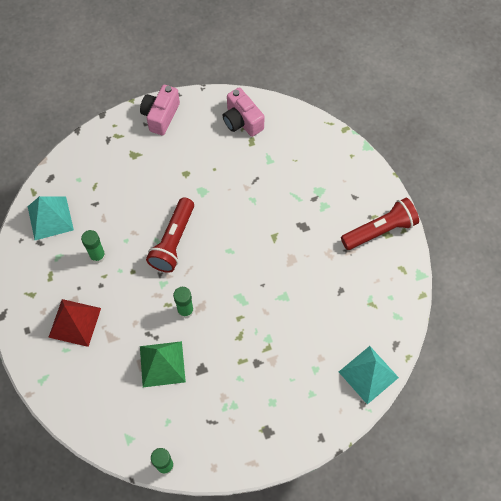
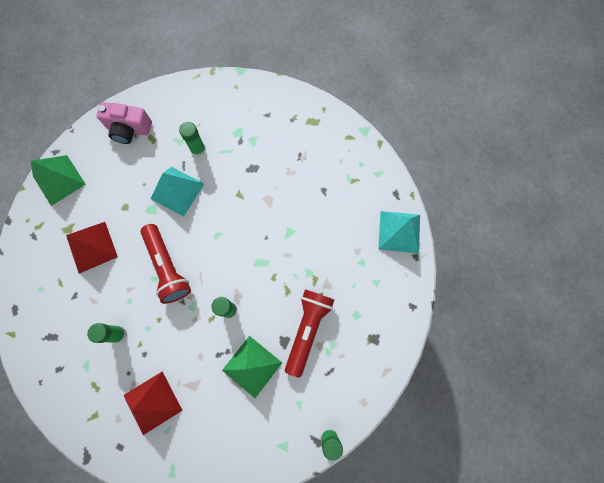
camera: 45 degrees left, 10 degrees up
turquoise pyramid [28,196,74,240] -> turquoise pyramid moved to [151,167,204,217]
pink camera [140,85,180,135] -> green pyramid [31,155,86,206]
red flashlight [341,198,419,250] -> red flashlight moved to [285,290,334,378]
none -> red pyramid [66,222,118,274]
none -> green glue stick [179,122,206,157]

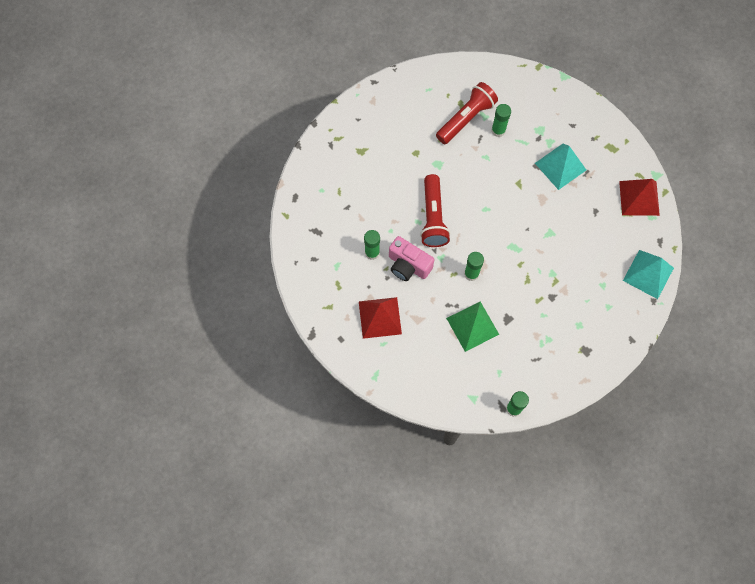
camera: 25 degrees right, 5 degrees down
green pyramid [31,155,86,206] -> none
red pyramid [66,222,118,274] -> red pyramid moved to [619,179,660,216]
pink camera [96,102,152,144] -> pink camera moved to [389,236,434,281]
turquoise pyramid [151,167,204,217] -> turquoise pyramid moved to [535,144,586,190]
red flashlight [285,290,334,378] -> red flashlight moved to [436,82,498,144]

